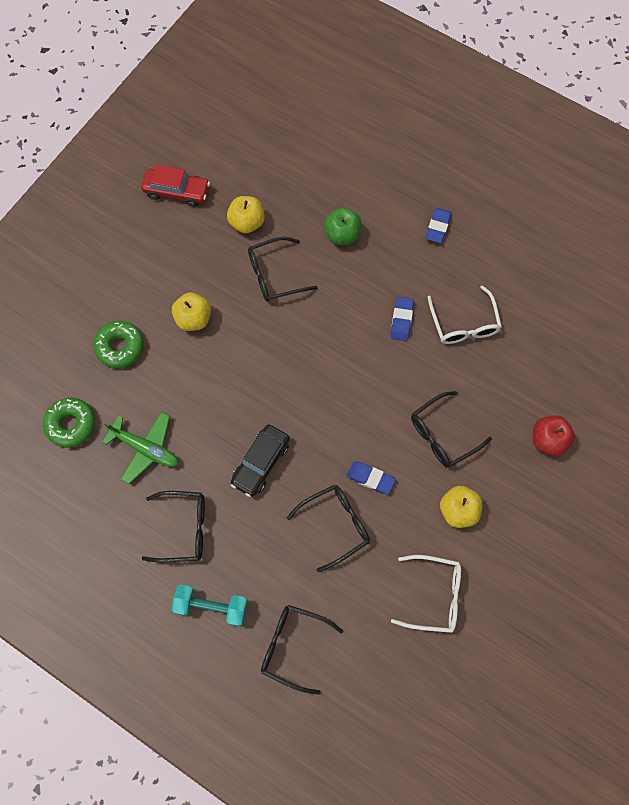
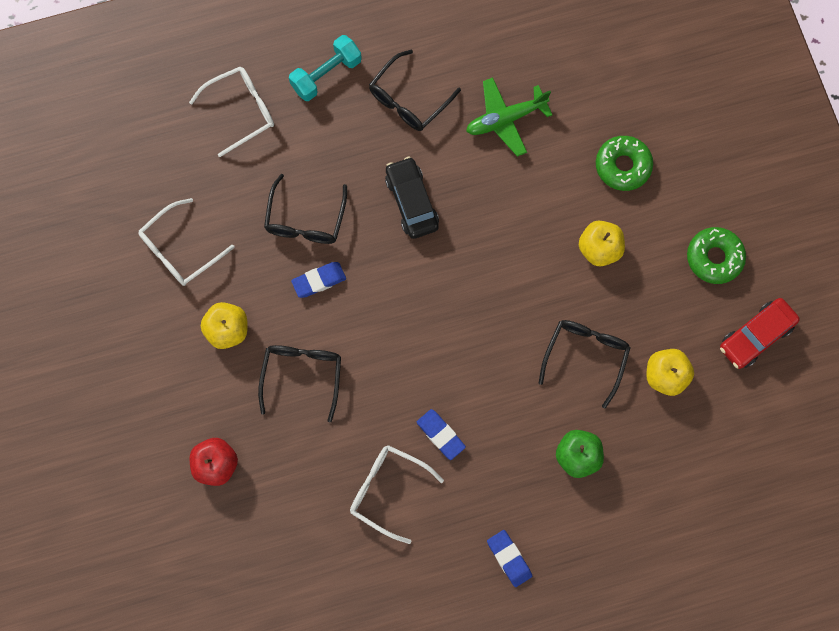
camera: 130 degrees right, 5 degrees up
green donut [43,398,95,448] -> green donut moved to [687,227,746,284]
black glasses [261,605,343,695] -> white glasses [189,67,274,157]

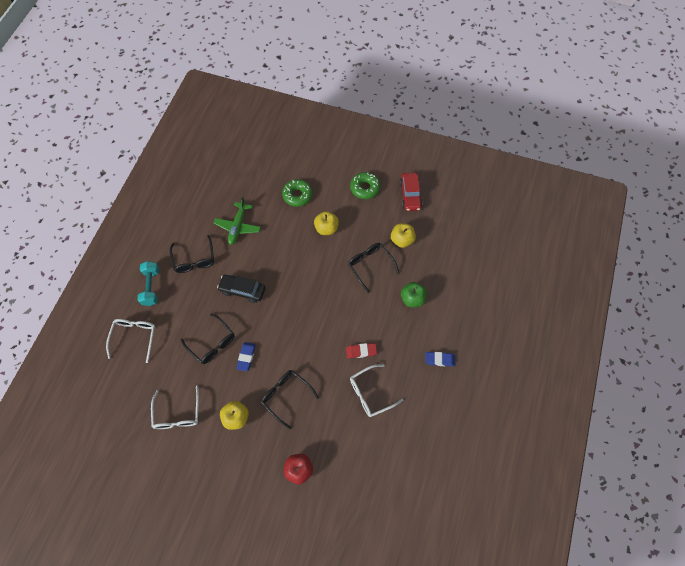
camera: 55 degrees left, 10 degrees down
blue eraser [417,409,466,460] -> red eraser [346,343,377,358]

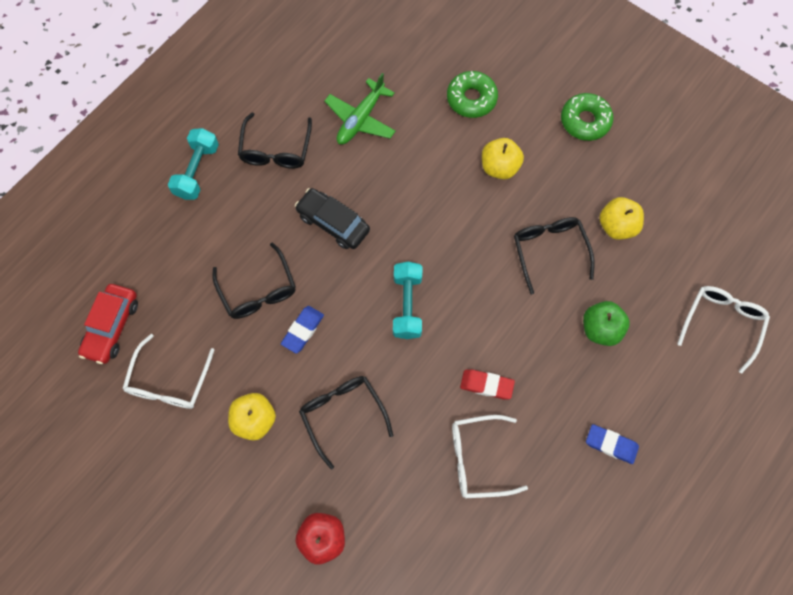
camera: 20 degrees right, 5 degrees up
white glasses [106,319,155,363] -> white glasses moved to [677,286,770,374]
red car [400,173,422,211] -> red car moved to [78,284,138,364]
none -> turquoise dumbbell [393,262,422,339]

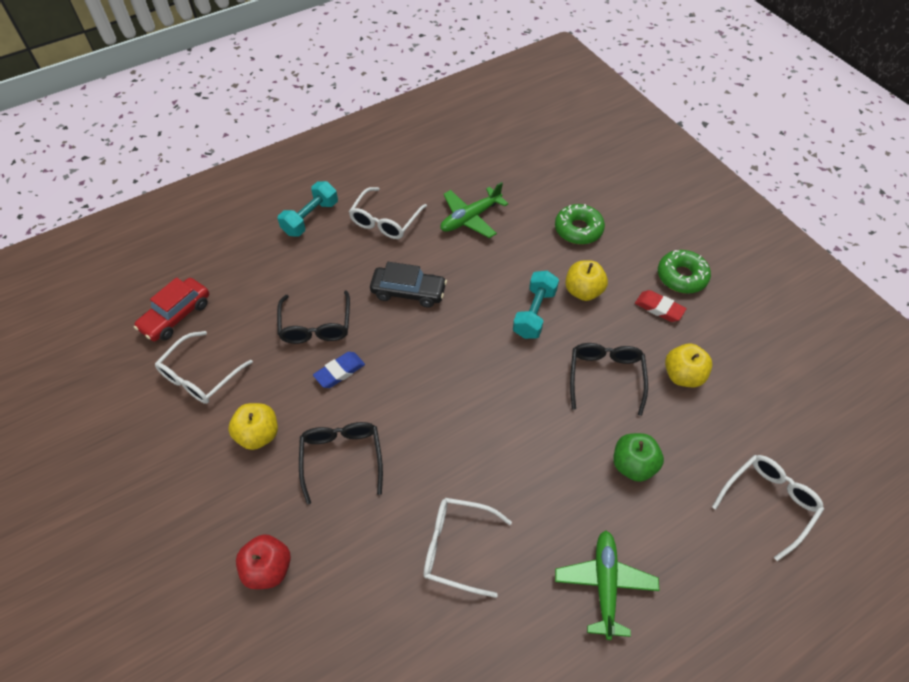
camera: 20 degrees right, 15 degrees down
black glasses [238,113,312,169] -> white glasses [349,187,427,239]
black car [295,188,370,249] -> black car turned 135 degrees clockwise [370,262,447,308]
turquoise dumbbell [393,262,422,339] -> turquoise dumbbell moved to [513,271,559,339]
red eraser [460,369,515,399] -> red eraser moved to [635,290,687,322]
blue eraser [586,424,639,464] -> green plane [555,530,660,640]

